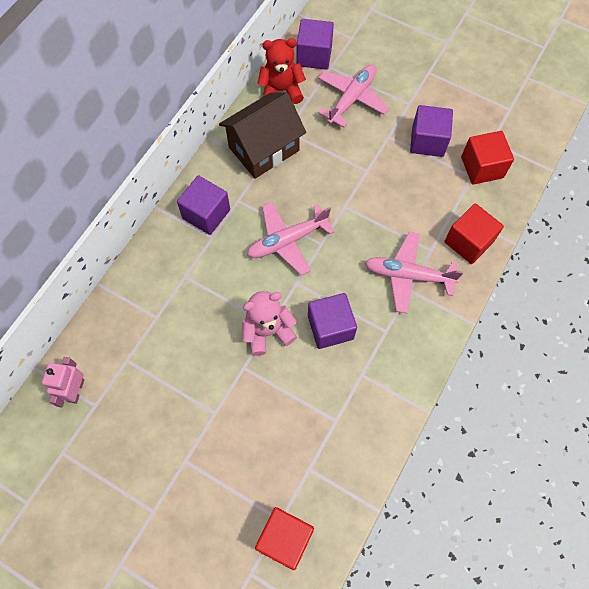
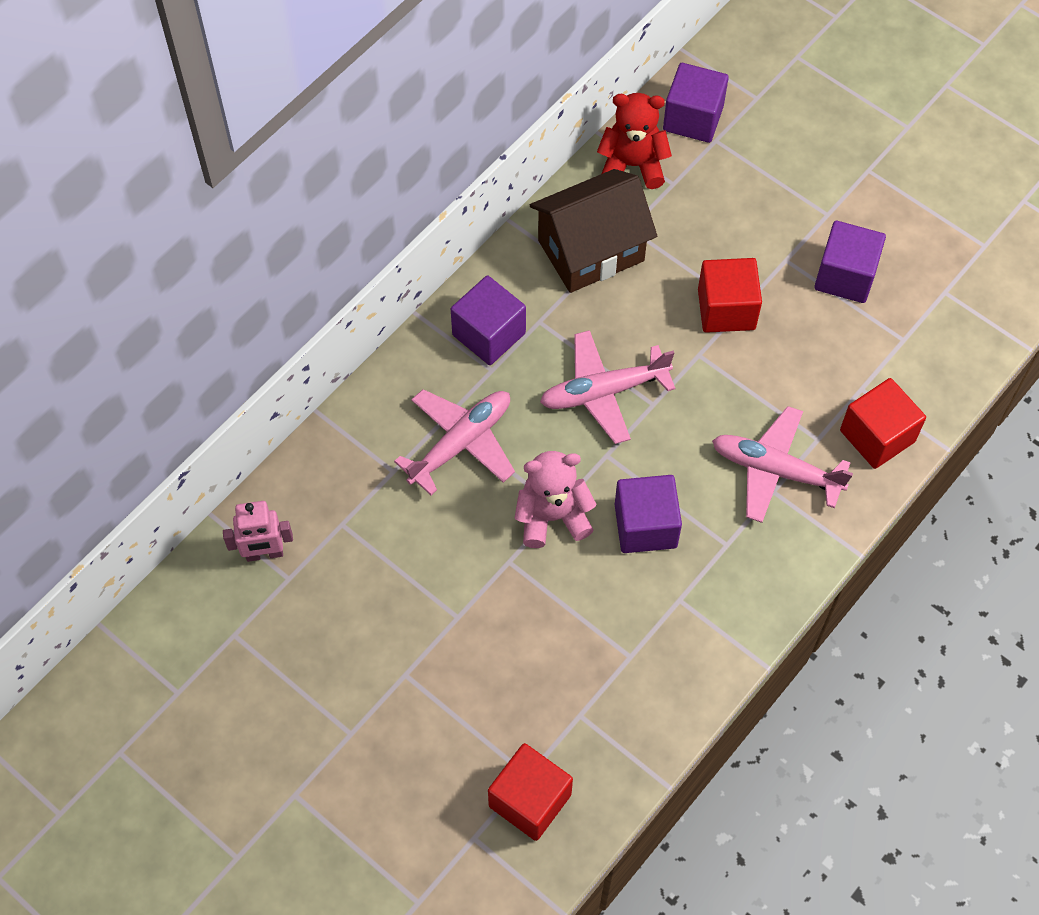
camera: 10 degrees right, 5 degrees down
pink robot [42,357,84,408] -> pink robot turned 120 degrees counterclockwise [223,501,293,562]
pink plane [318,64,390,128] -> pink plane moved to [394,389,515,495]
red cube [461,131,514,185] -> red cube moved to [698,258,762,333]

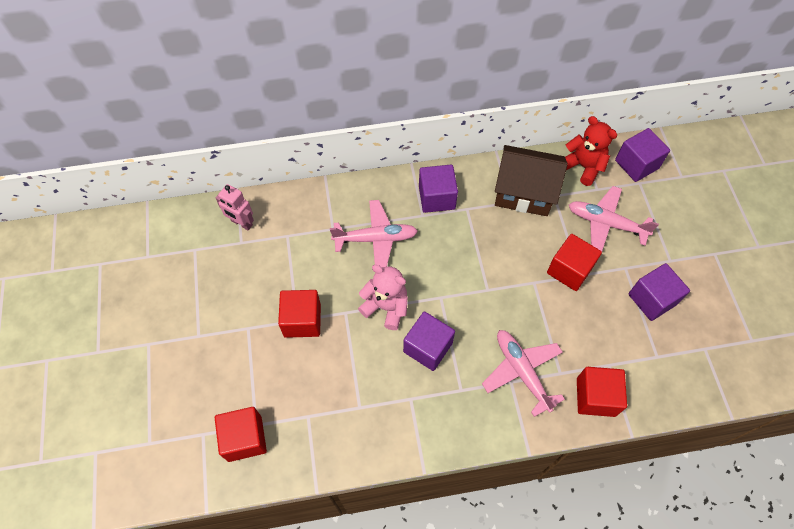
camera: 40 degrees right, 0 degrees up
pink plane [540,330,675,444] -> pink plane moved to [569,186,659,251]
none -> red cube [278,290,321,338]

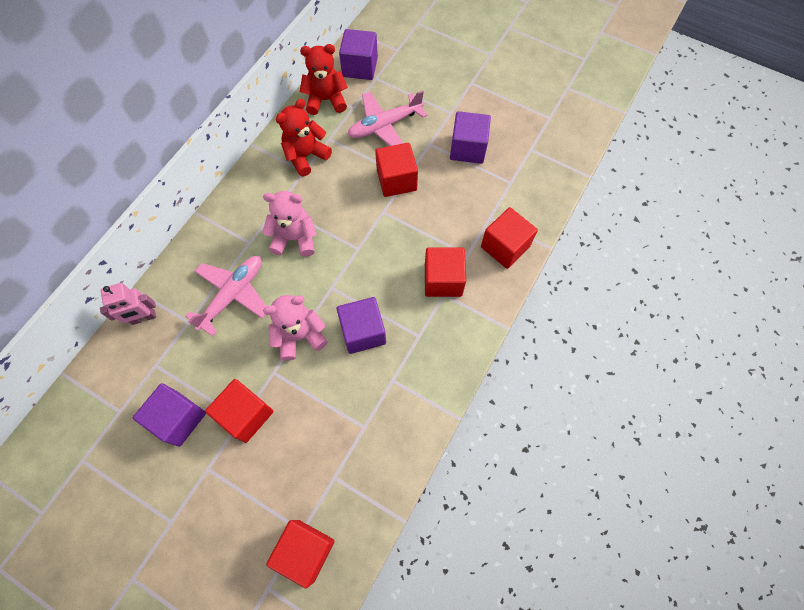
camera: 50 degrees left, 5 degrees up
pink robot [216,184,254,230] -> pink robot moved to [100,283,156,325]
purple cube [419,165,458,213] -> purple cube moved to [133,383,206,447]
pink plane [482,330,565,417] -> red cube [425,247,466,297]
brown house [495,145,568,216] -> red teddy bear [276,99,332,176]
none -> pink teddy bear [262,191,317,257]

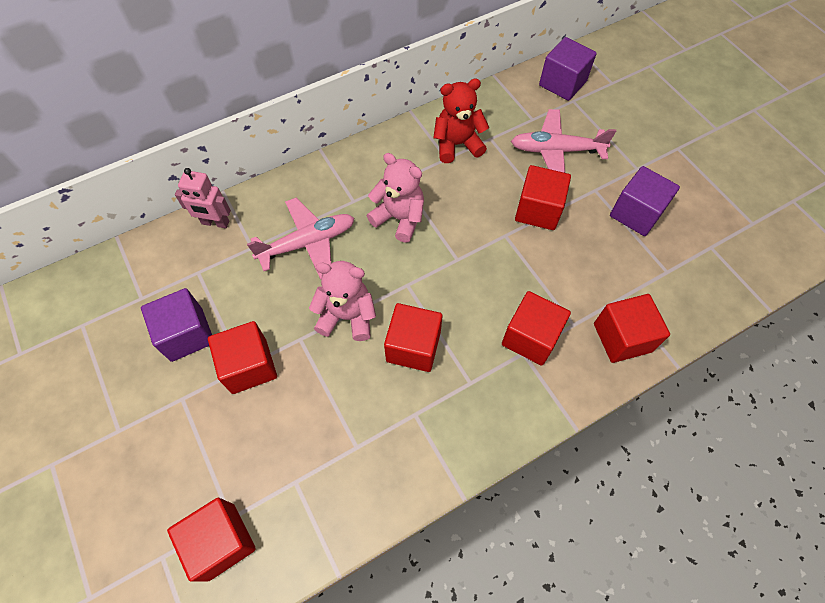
camera: 30 degrees right, 5 degrees down
red teddy bear [300,44,348,115] -> none
purple cube [337,297,386,354] -> red cube [384,303,442,372]

